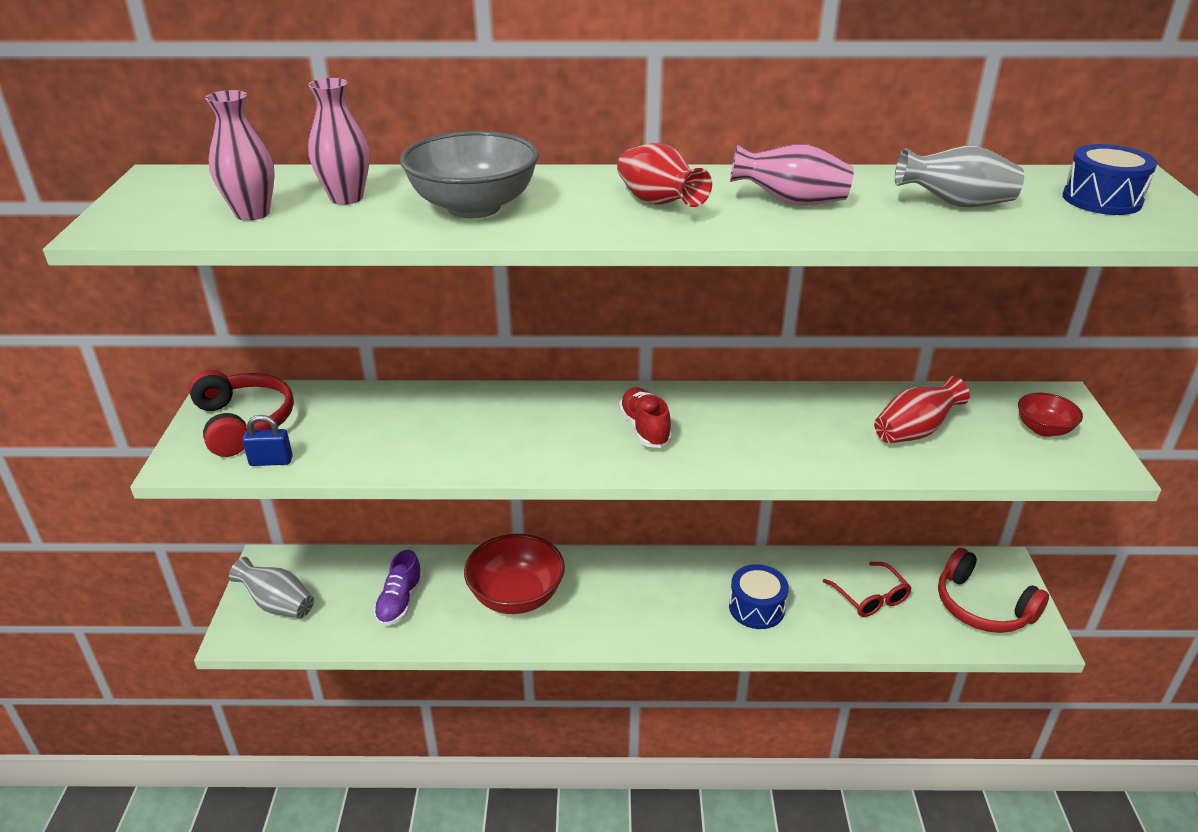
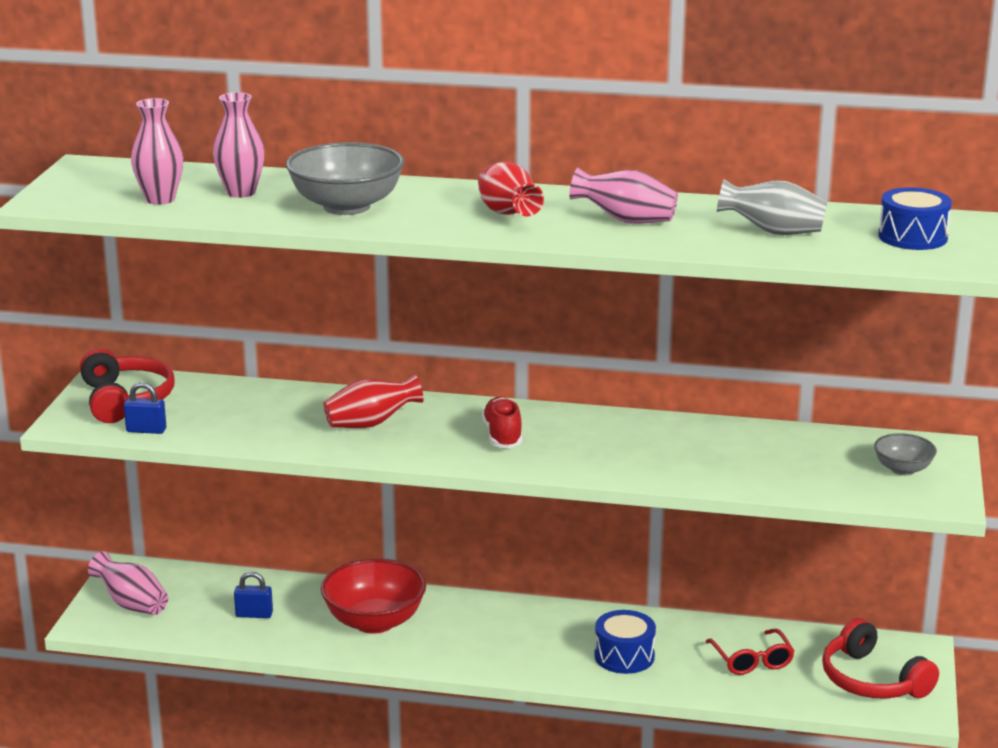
camera: 10 degrees right, 10 degrees down
grey vase [229,557,314,619] -> pink vase [88,552,168,615]
purple shoe [374,550,423,626] -> blue padlock [234,572,273,618]
red vase [874,376,970,443] -> red vase moved to [324,374,424,428]
red bowl [1018,393,1083,437] -> grey bowl [874,433,937,475]

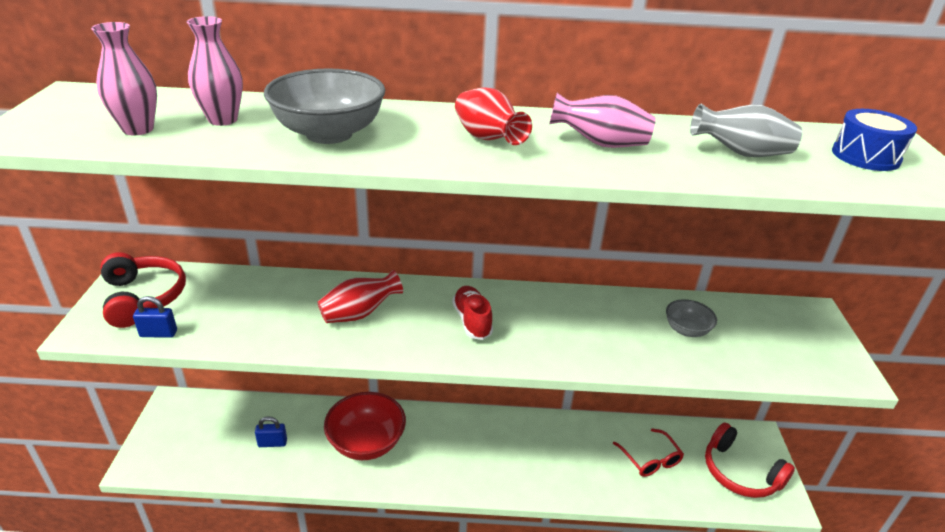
camera: 10 degrees left, 10 degrees up
pink vase [88,552,168,615] -> none
blue drum [595,610,656,674] -> none
grey bowl [874,433,937,475] -> grey bowl moved to [666,299,717,337]

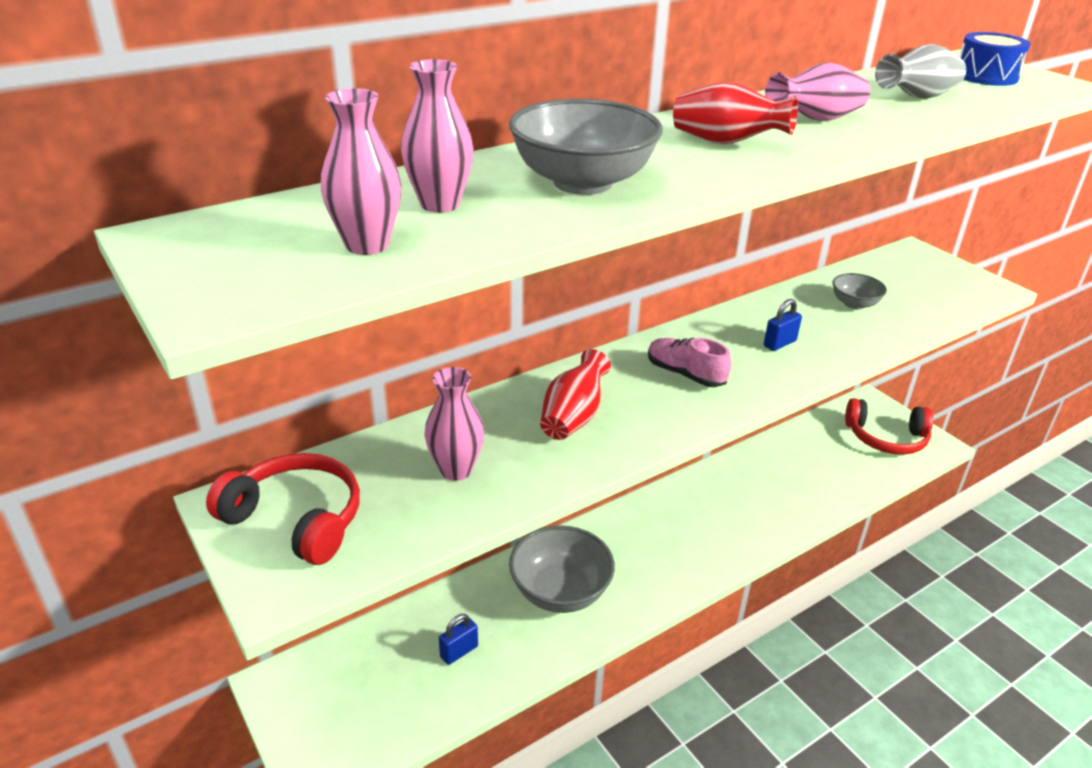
camera: 35 degrees left, 0 degrees up
blue padlock [133,296,177,338] -> blue padlock moved to [764,299,802,351]
red bowl [324,392,406,460] -> grey bowl [509,525,615,613]
red shoe [452,286,493,340] -> pink shoe [648,338,731,387]
red glasses [613,428,684,477] -> none
none -> pink vase [425,367,484,481]

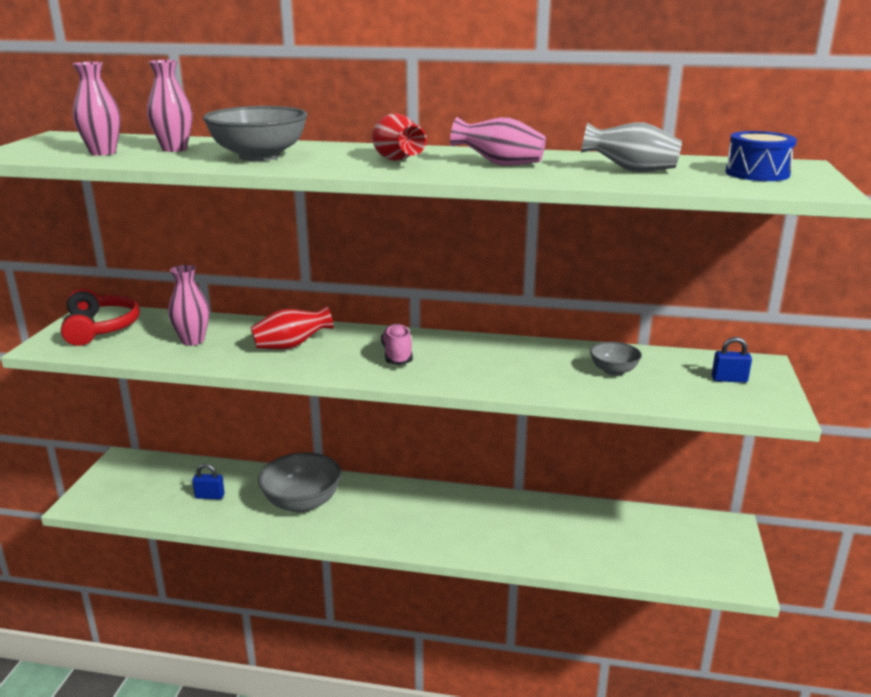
camera: 45 degrees right, 10 degrees down
blue padlock [764,299,802,351] -> blue padlock moved to [711,337,752,383]
red headphones [845,398,933,455] -> none

